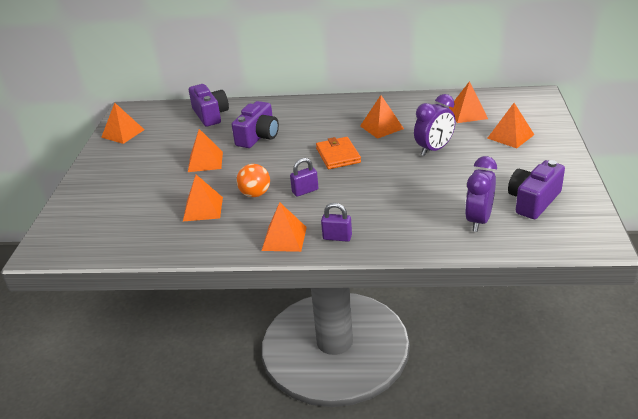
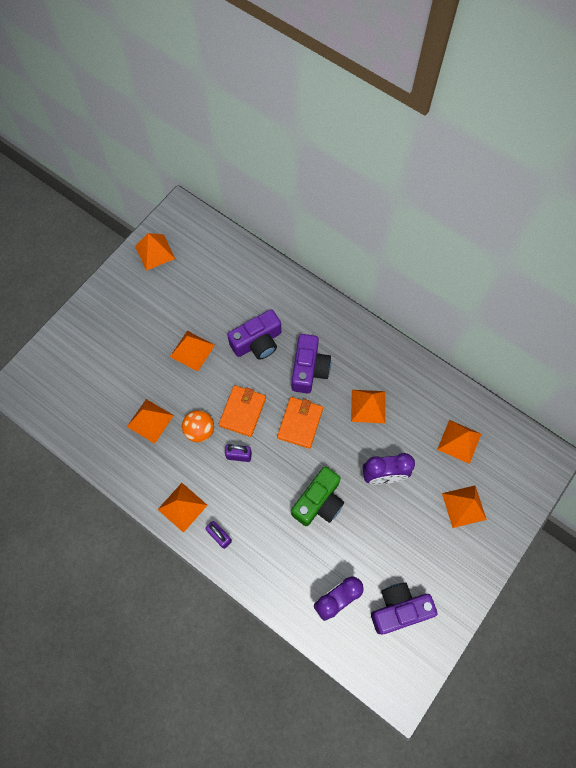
camera: 30 degrees right, 35 degrees up
purple camera [189,84,229,127] -> purple camera moved to [292,334,331,393]
none -> orange wallet [219,385,266,437]
none -> green camera [291,466,344,526]

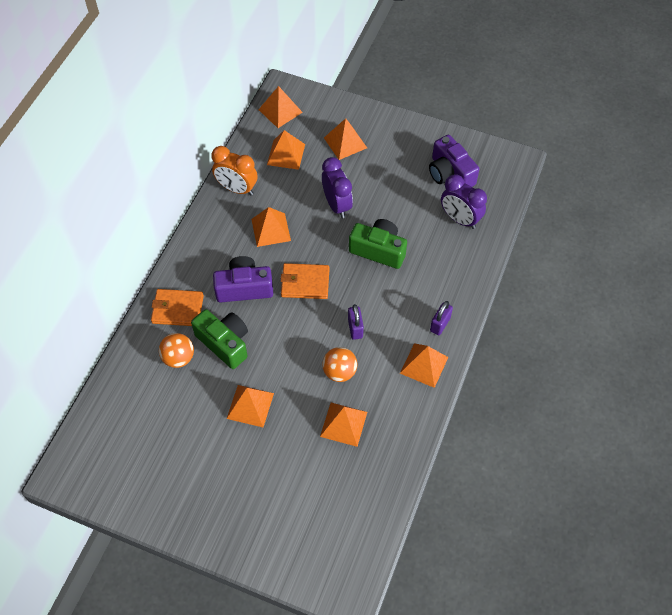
camera: 105 degrees left, 10 degrees down
orange pyramid [135,233,175,271] -> orange pyramid moved to [259,86,303,128]
orange wallet [219,385,266,437] -> orange wallet moved to [151,289,204,326]
purple camera [227,309,281,360] -> green camera [191,309,248,369]
none -> orange ball [159,333,194,368]
none -> orange clock [212,146,258,195]

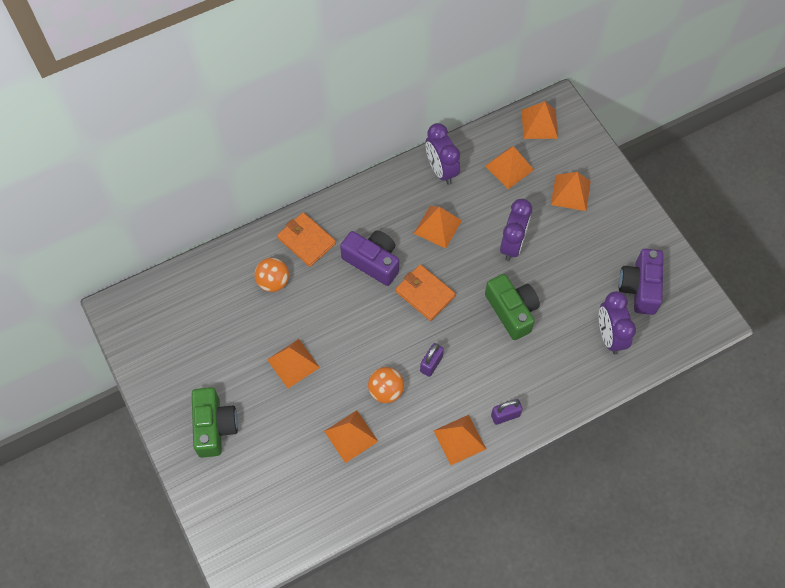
camera: 40 degrees right, 5 degrees up
green camera [191,309,248,369] -> green camera moved to [192,387,238,458]
orange clock [212,146,258,195] -> purple clock [426,123,460,185]

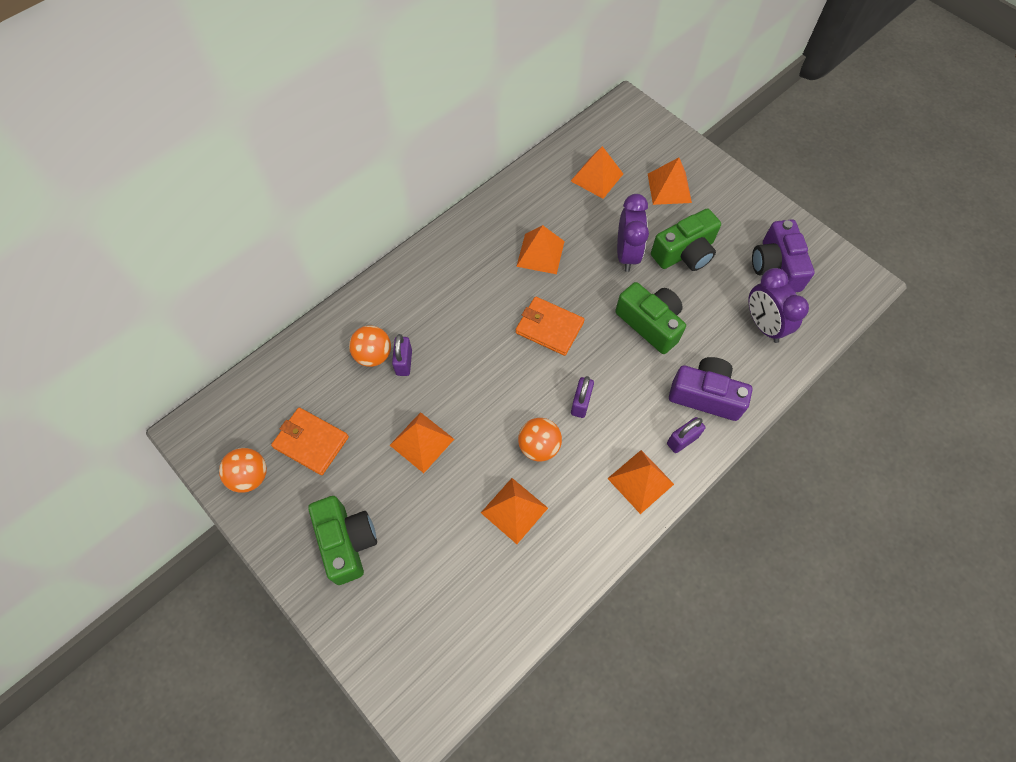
camera: 15 degrees left, 0 degrees up
orange wallet [277,212,336,267] -> orange wallet moved to [271,407,349,475]
purple camera [340,230,399,286] -> purple camera moved to [669,357,752,421]
purple clock [426,123,460,185] -> none
orange pyramid [521,101,558,139] -> none
none -> orange ball [219,448,267,493]
none -> purple padlock [392,334,412,376]
none -> green camera [651,208,721,271]

